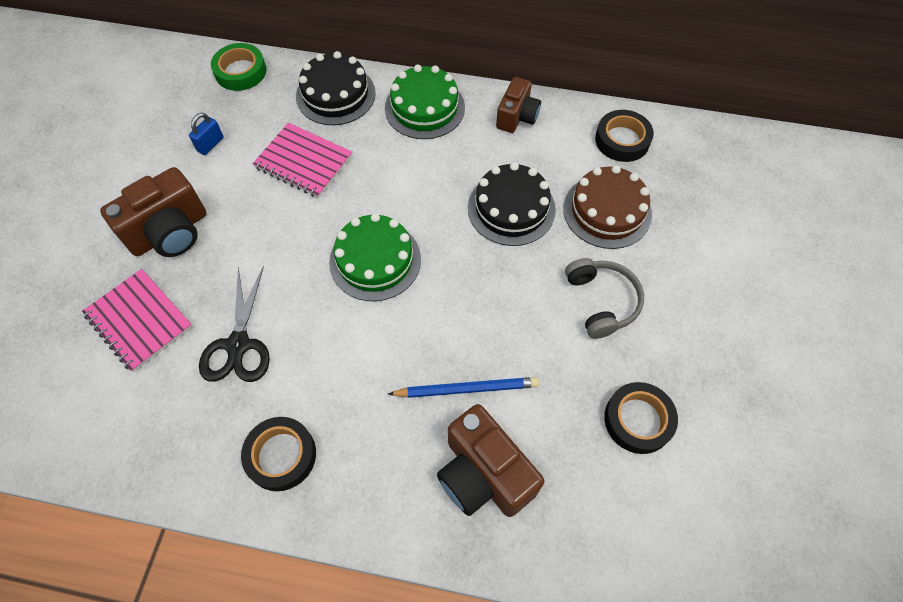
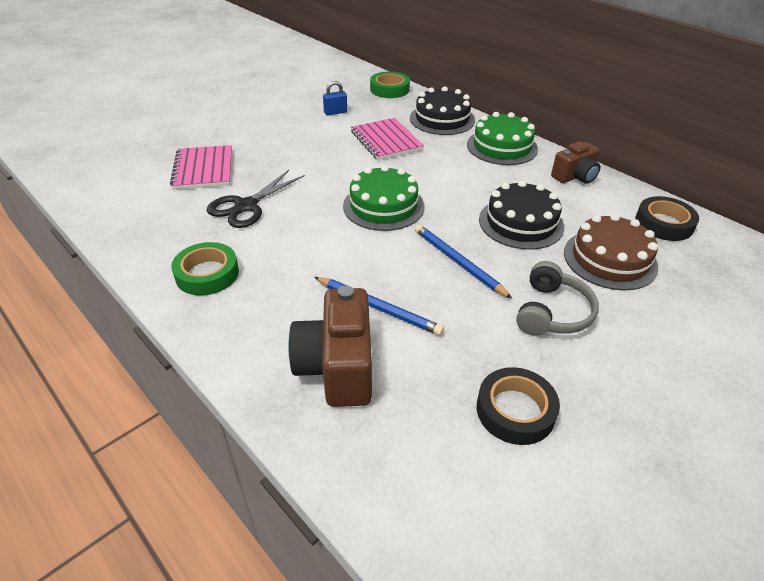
camera: 35 degrees right, 20 degrees down
brown camera [100,167,207,257] -> none
black tape [241,417,316,491] -> green tape [171,242,239,295]
none -> blue pencil [414,224,512,299]

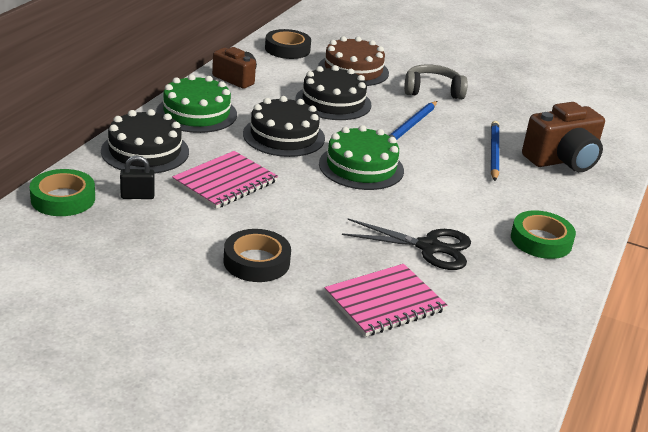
camera: 115 degrees left, 10 degrees down
blue padlock [323,81,347,116] -> none
black tape [477,367,560,445] -> black tape moved to [223,229,291,282]
none -> black padlock [120,156,155,199]
none -> black cake [243,96,325,157]

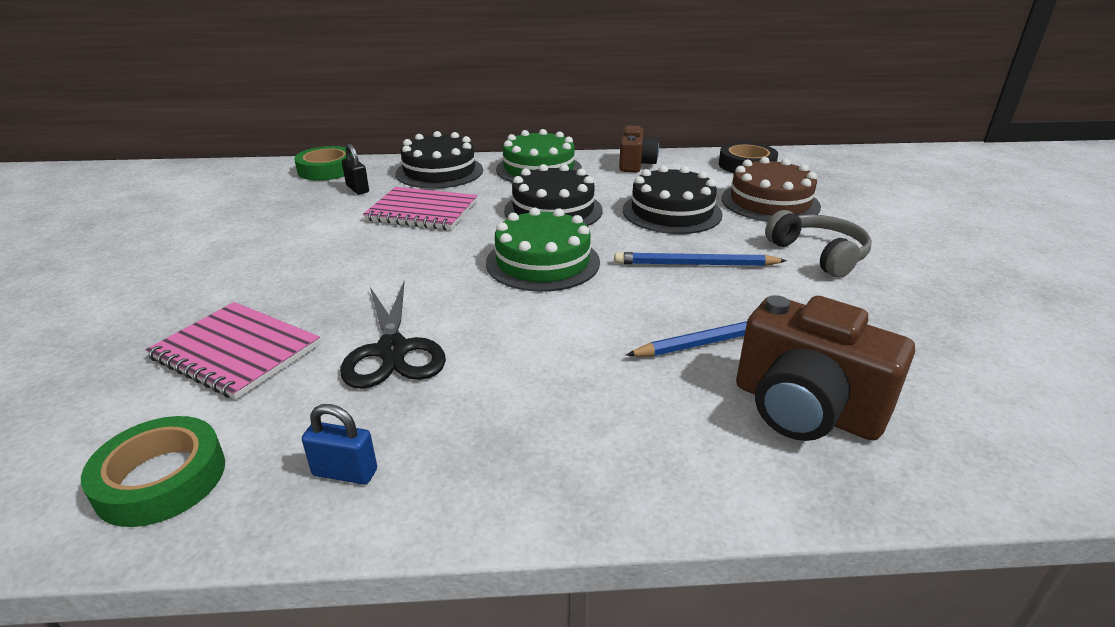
camera: 65 degrees right, 0 degrees up
black tape [223,229,291,282] -> none
green tape [511,210,576,259] -> green tape moved to [81,416,225,527]
none -> blue padlock [302,404,377,485]

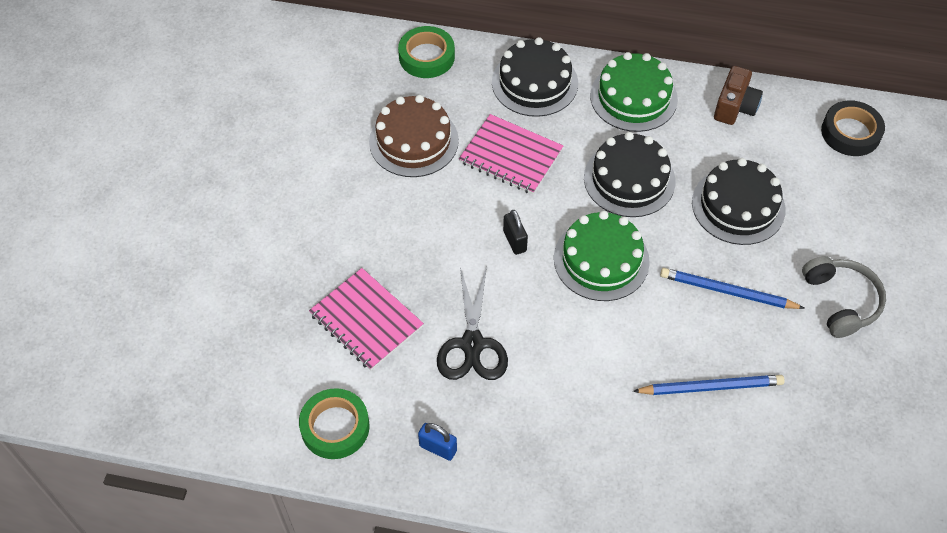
camera: 15 degrees right, 25 degrees up
black padlock [342,144,369,194] -> black padlock moved to [503,210,528,255]
brown cake [721,157,821,222] -> brown cake moved to [369,95,459,177]
brown camera [736,295,915,441] -> none

